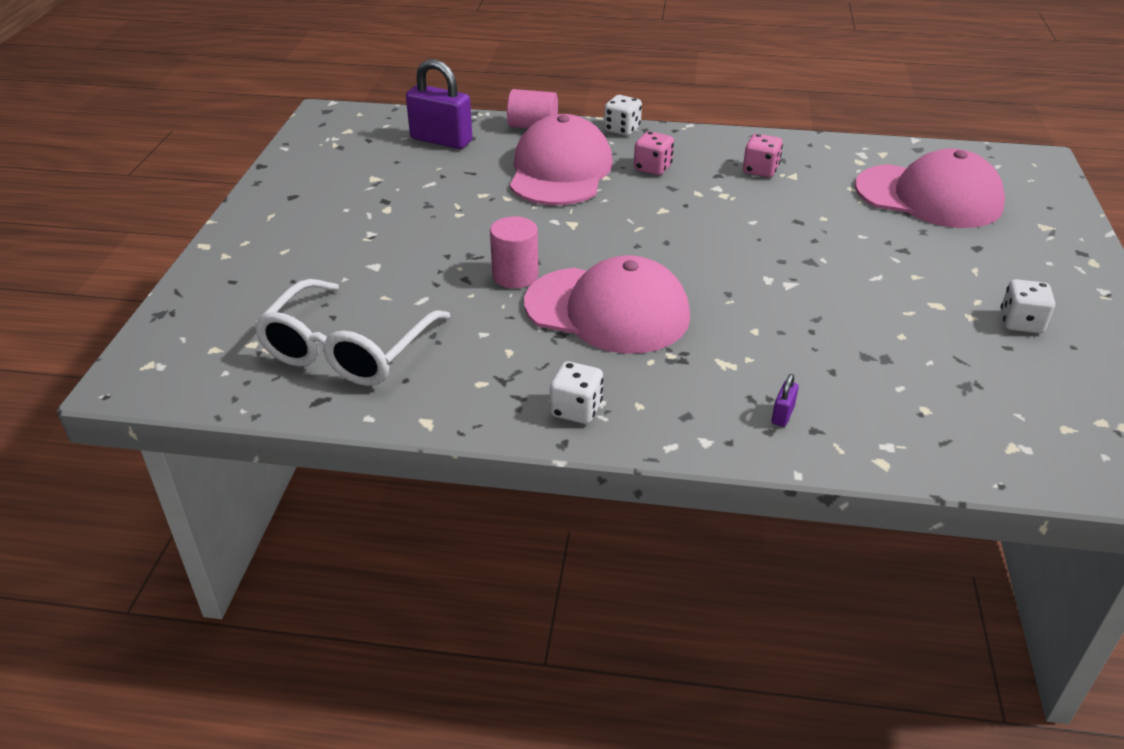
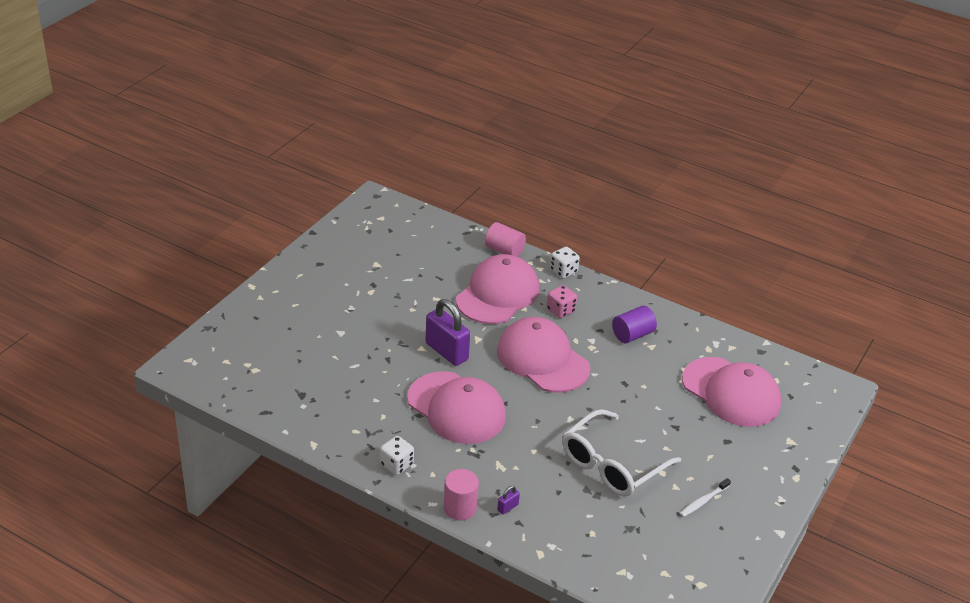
camera: 20 degrees right, 0 degrees up
white glasses [254,279,450,386] -> white glasses moved to [562,409,681,496]
purple padlock [406,59,472,149] -> purple padlock moved to [425,299,470,366]
pink cylinder [490,216,538,288] -> pink cylinder moved to [444,469,479,520]
pink dice [743,134,783,177] -> purple cylinder [612,306,657,343]
white dice [1001,279,1055,333] -> white toothbrush [680,478,731,517]
none -> pink cap [497,317,591,393]

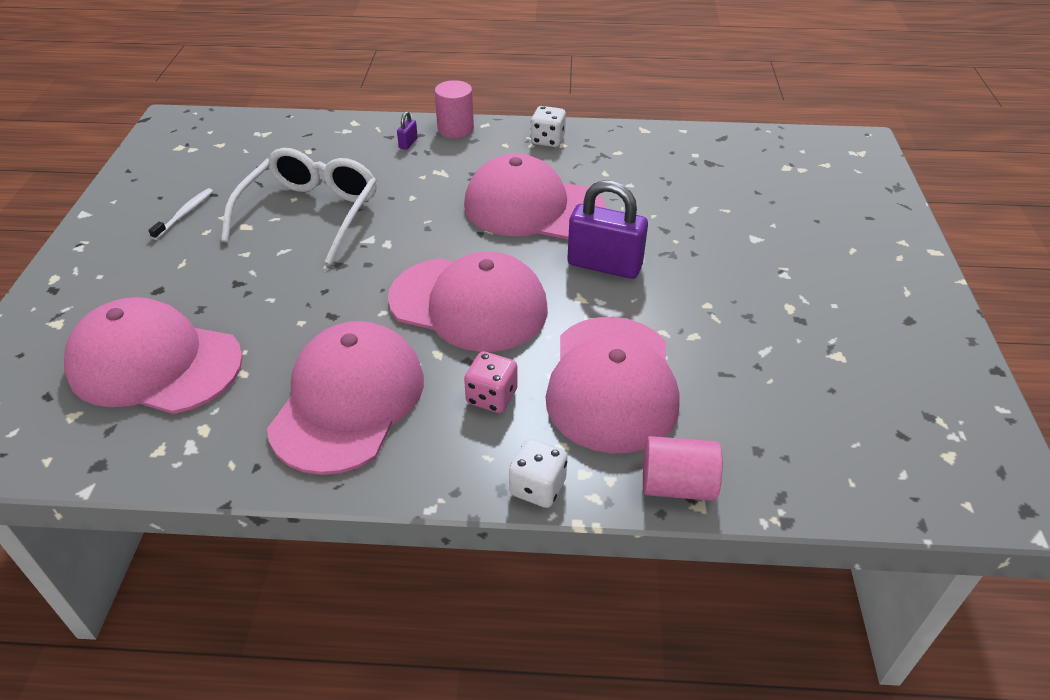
camera: 155 degrees right, 5 degrees up
purple cylinder [612,306,657,343] -> pink cap [267,321,424,475]

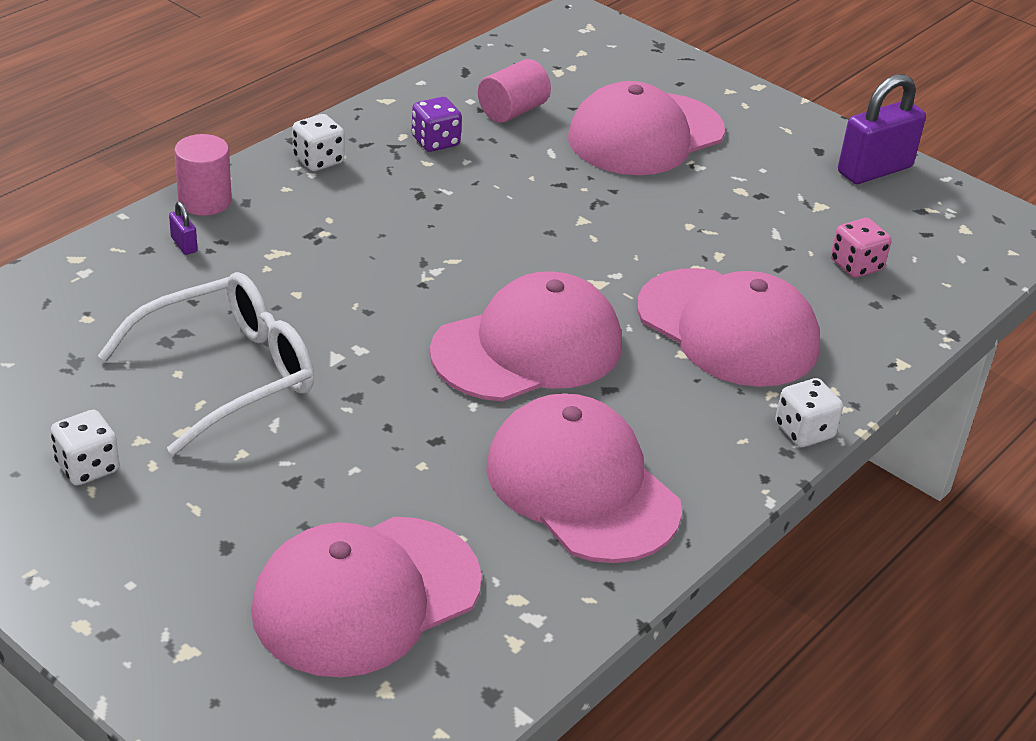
camera: 55 degrees left, 5 degrees down
white toothbrush [148,188,213,240] -> white dice [51,410,120,486]
white glasses [221,148,377,265] -> white glasses turned 90 degrees clockwise [98,272,314,455]
pink cap [464,153,606,240] -> pink cap moved to [568,81,725,175]
pink dice [464,351,517,413] -> pink dice moved to [831,218,891,278]
purple padlock [567,180,648,279] -> purple padlock moved to [838,74,926,184]
pink cylinder [643,436,722,501] -> pink cylinder moved to [478,59,551,123]
none -> purple dice [412,97,462,152]

